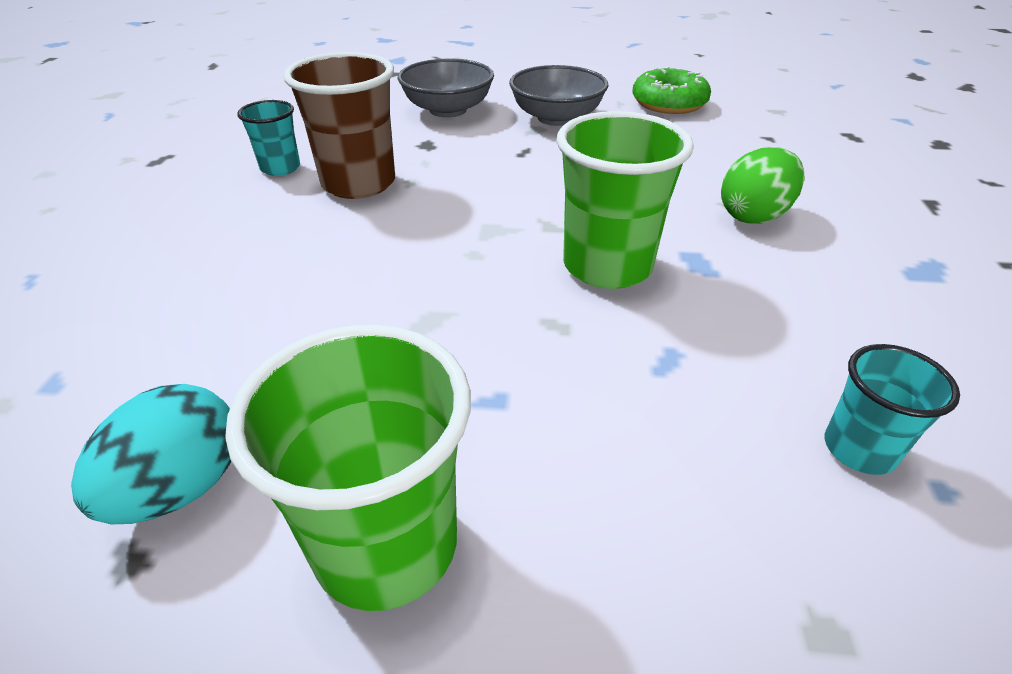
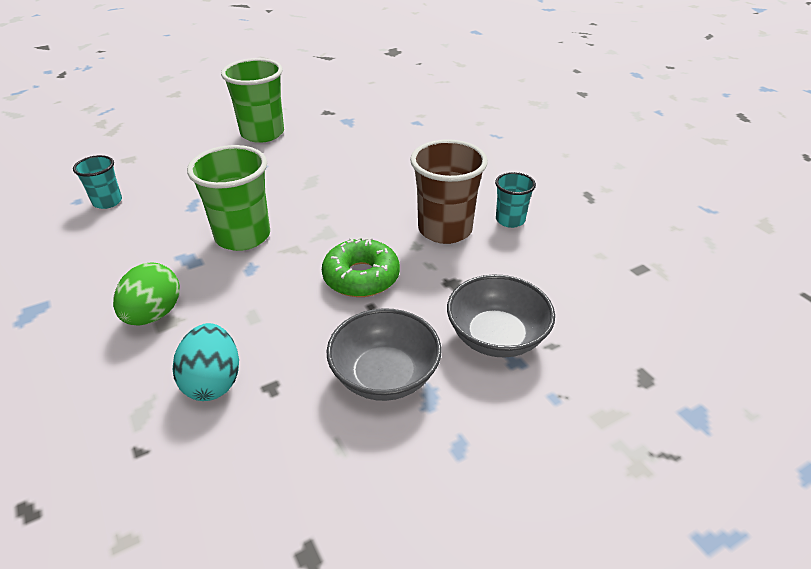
camera: 145 degrees right, 0 degrees up
turquoise egg [71,384,232,524] -> turquoise egg moved to [173,323,239,401]
green donut [632,66,711,114] -> green donut moved to [322,237,400,297]

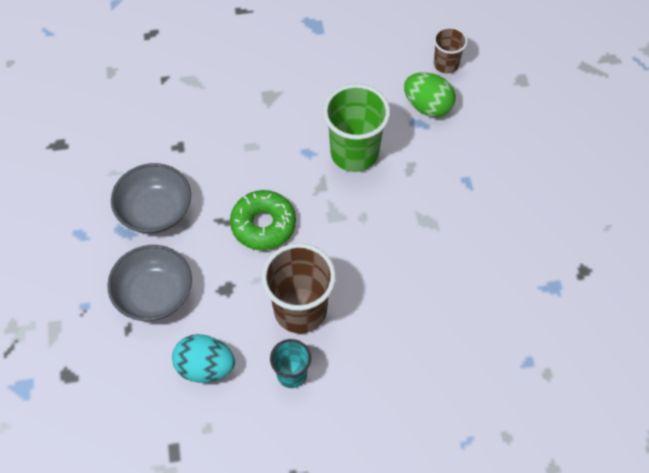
camera: 110 degrees right, 20 degrees up
turquoise cup [73,155,122,209] -> brown cup [433,27,468,74]
green egg [113,263,180,326] -> green egg moved to [404,72,456,117]
turquoise egg [173,323,239,401] -> turquoise egg moved to [172,334,235,383]
green cup [221,58,284,143] -> none

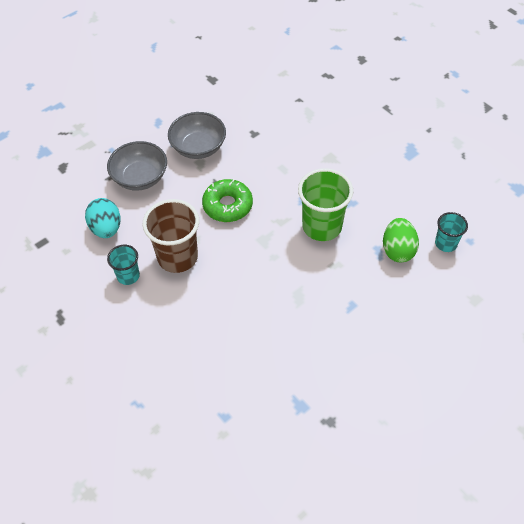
camera: 60 degrees right, 5 degrees down
brown cup [433,27,468,74] -> turquoise cup [435,212,468,252]

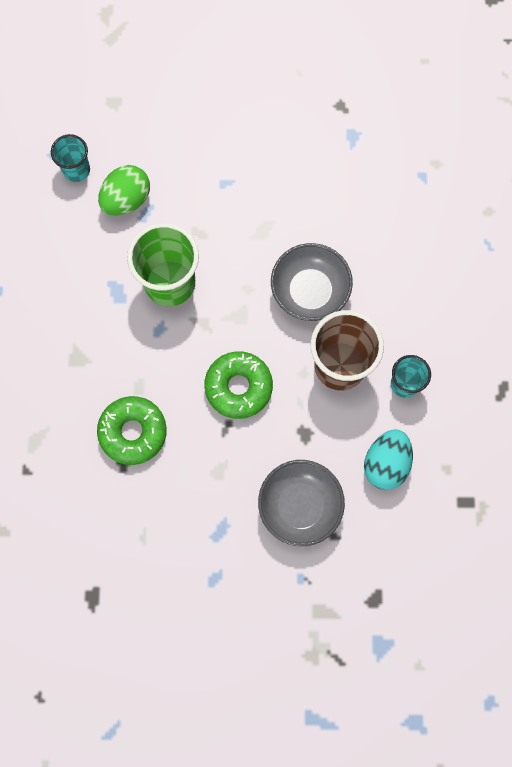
camera: 140 degrees left, 20 degrees up
grey bowl [168,112,226,159] -> grey bowl moved to [271,243,353,321]
none -> green donut [97,396,167,465]

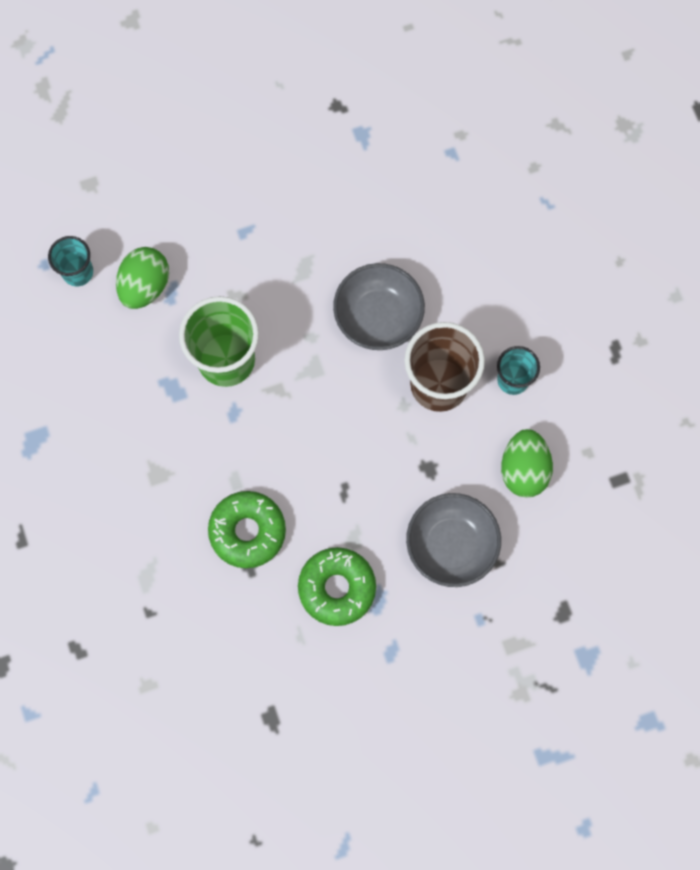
camera: 20 degrees left, 0 degrees up
green donut [204,351,273,419] -> green donut moved to [298,547,376,626]
turquoise egg [364,429,413,490] -> green egg [501,429,553,498]

